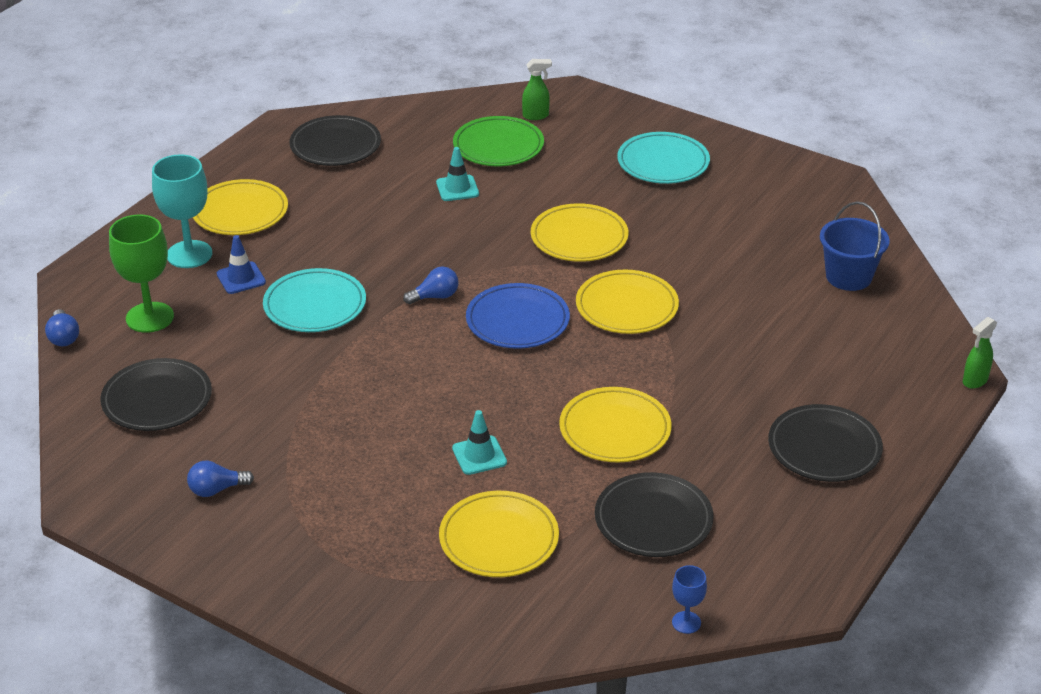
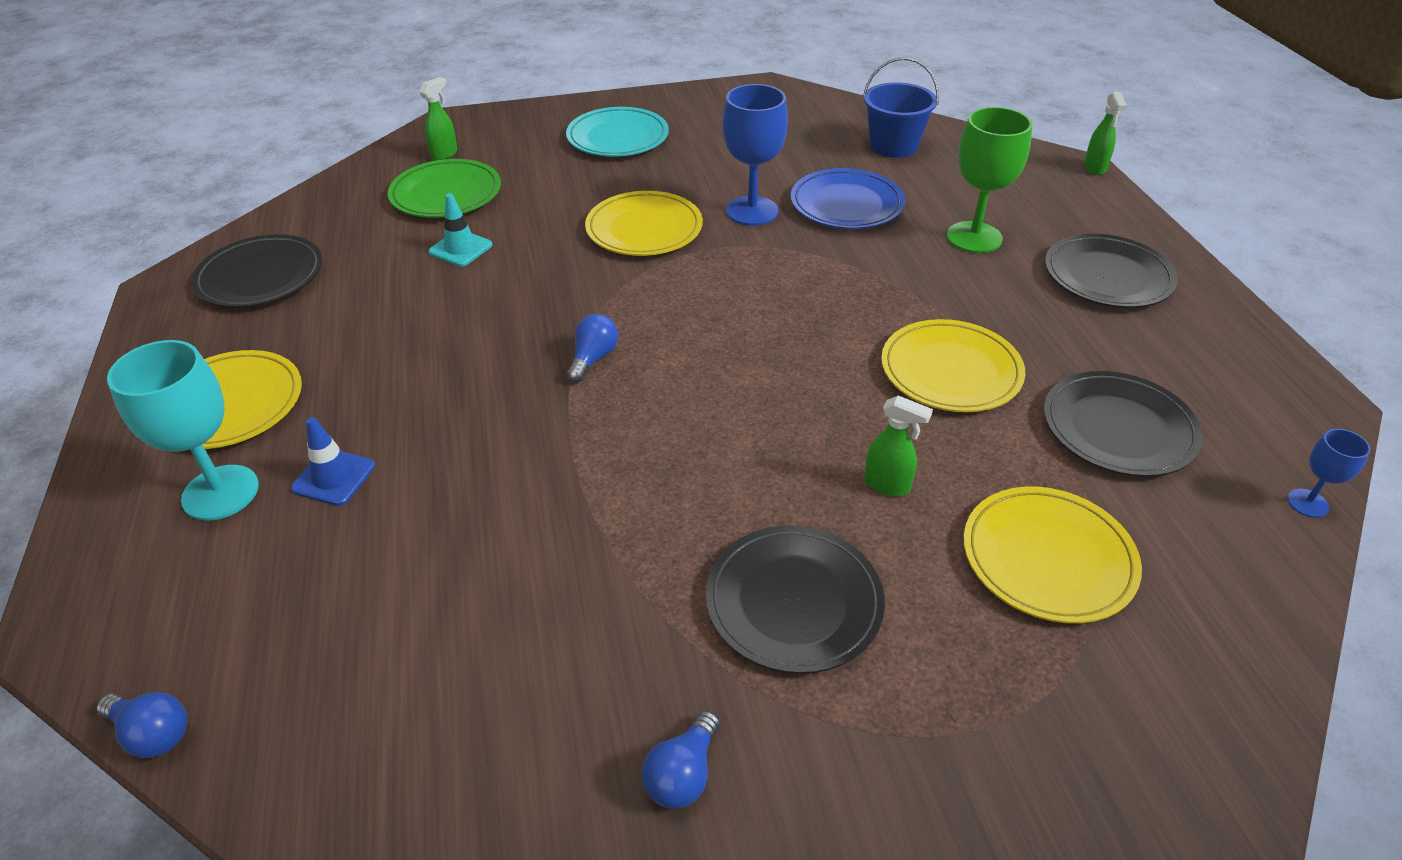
camera: 45 degrees left, 5 degrees up
black plate [100,358,212,431] -> black plate moved to [706,525,885,674]
green goblet [109,215,174,333] -> green goblet moved to [947,107,1033,253]
turquoise plate [263,268,366,332] -> none
turquoise traffic cone [452,410,507,475] -> green spray bottle [864,396,933,496]
blue plate [466,283,570,349] -> blue plate moved to [791,168,905,229]
yellow plate [576,269,679,334] -> none
none -> blue goblet [722,84,788,226]

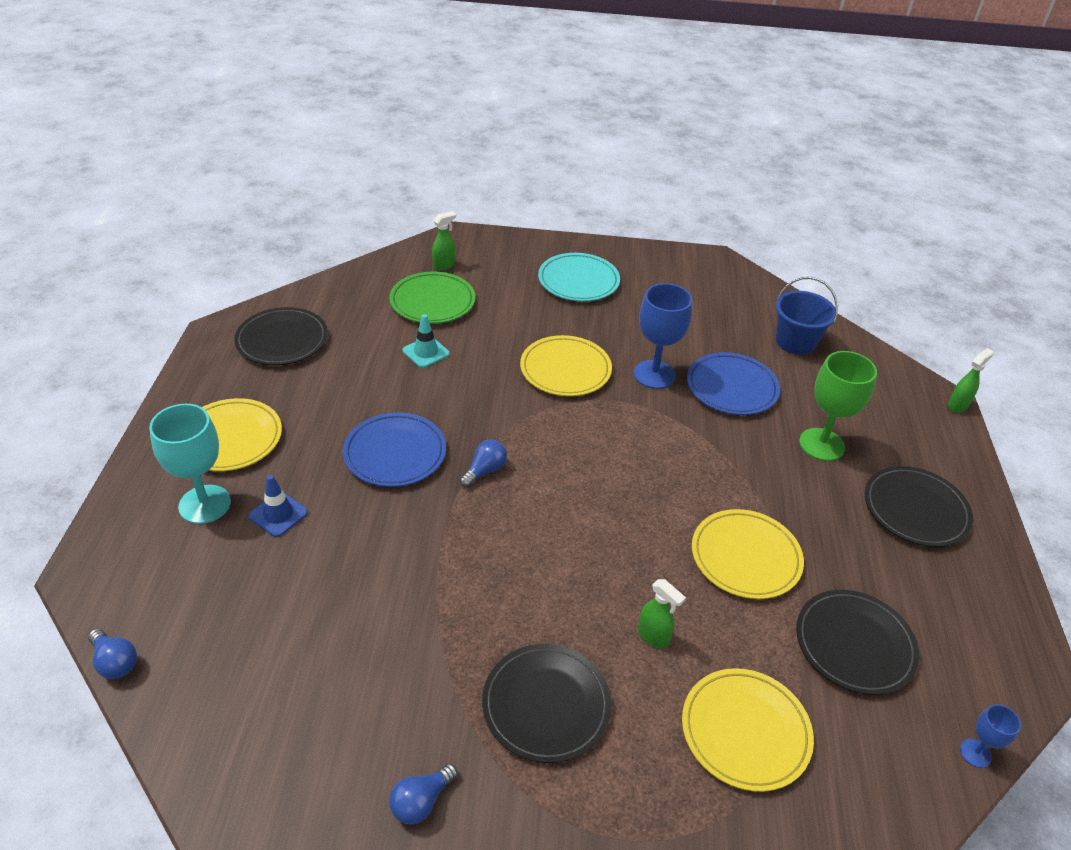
camera: 15 degrees right, 0 degrees up
green spray bottle [1084,92,1127,175] -> green spray bottle turned 150 degrees counterclockwise [948,348,994,413]
none -> blue plate [343,412,446,487]

